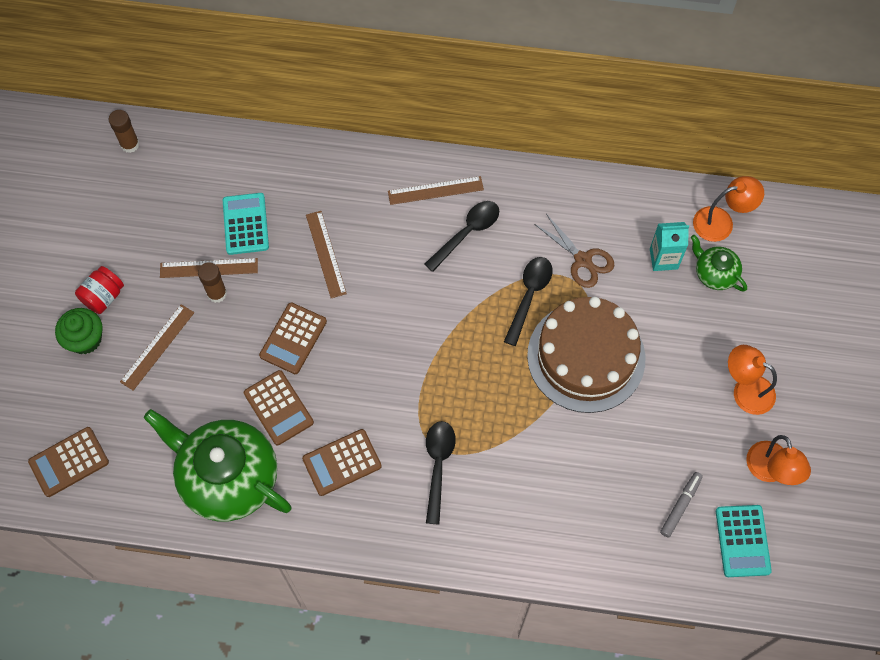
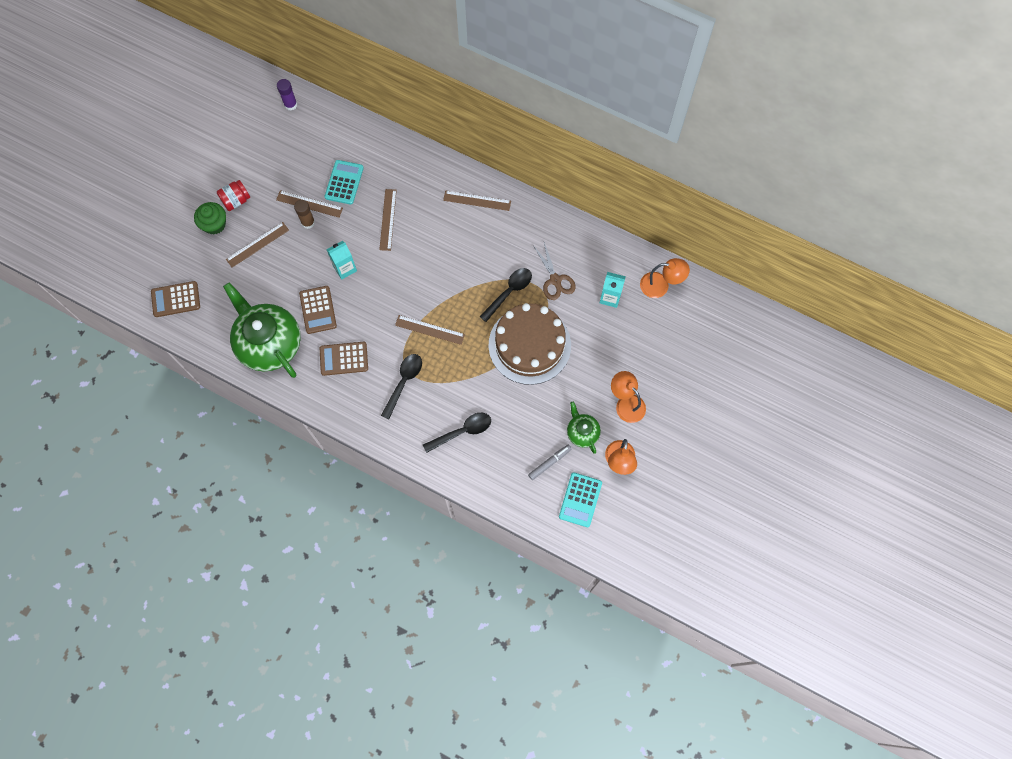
camera: 20 degrees right, 5 degrees up
brown glue stick [109,110,140,153] -> purple glue stick [277,79,297,111]
brown calculator [259,302,327,374] -> turquoise carton [326,241,357,280]
black spoon [424,201,499,272] -> black spoon moved to [423,413,491,453]
green teapot [691,235,747,292] -> green teapot moved to [567,402,601,454]
none -> brown ruler [395,315,465,345]

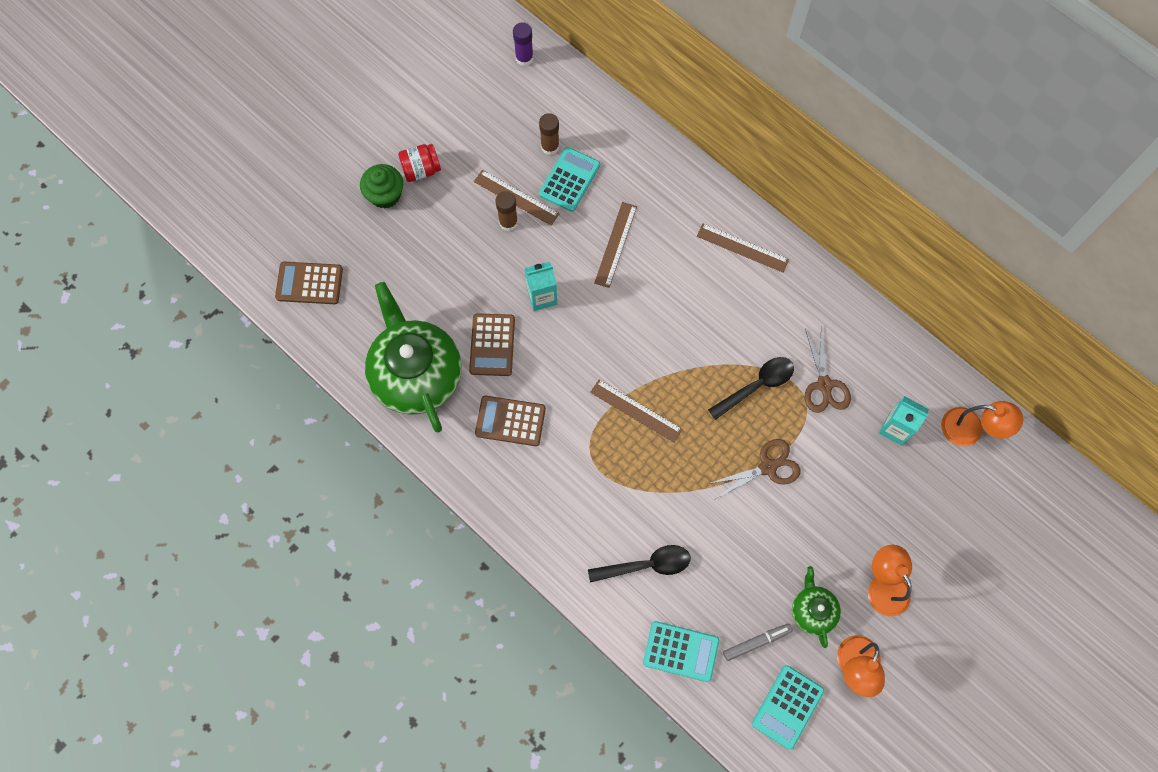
camera: 15 degrees right, 0 degrees up
brown ruler [226,222,289,268] -> none
black spoon [381,354,422,419] -> none
brown cake [489,303,571,385] -> brown scissors [708,439,801,499]
none -> brown glue stick [539,113,559,155]
none -> turquoise calculator [643,621,719,682]

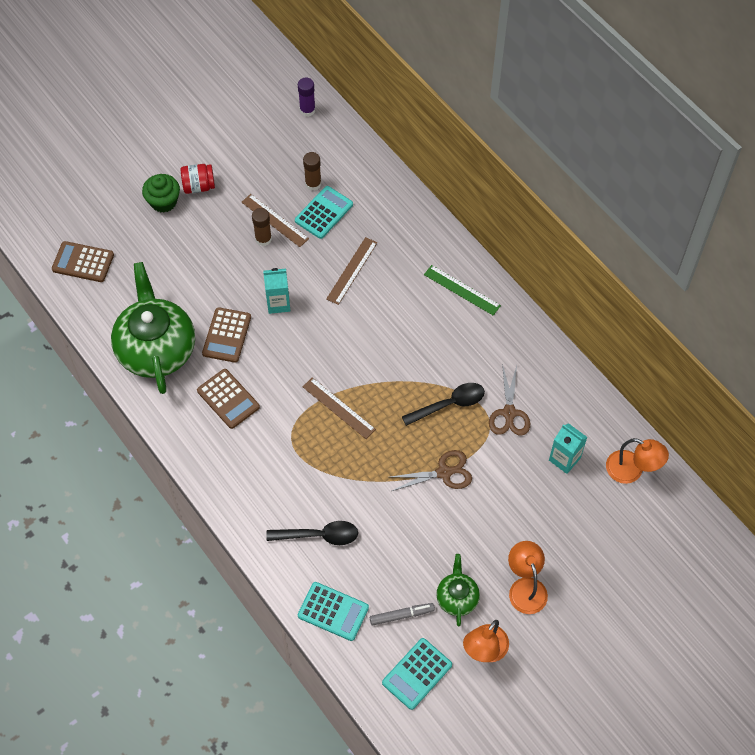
camera: 10 degrees right, 10 degrees down
brown calculator [475,396,546,446] -> brown calculator turned 150 degrees counterclockwise [197,369,260,429]
brown ruler [697,224,789,272] -> green ruler [424,265,501,316]

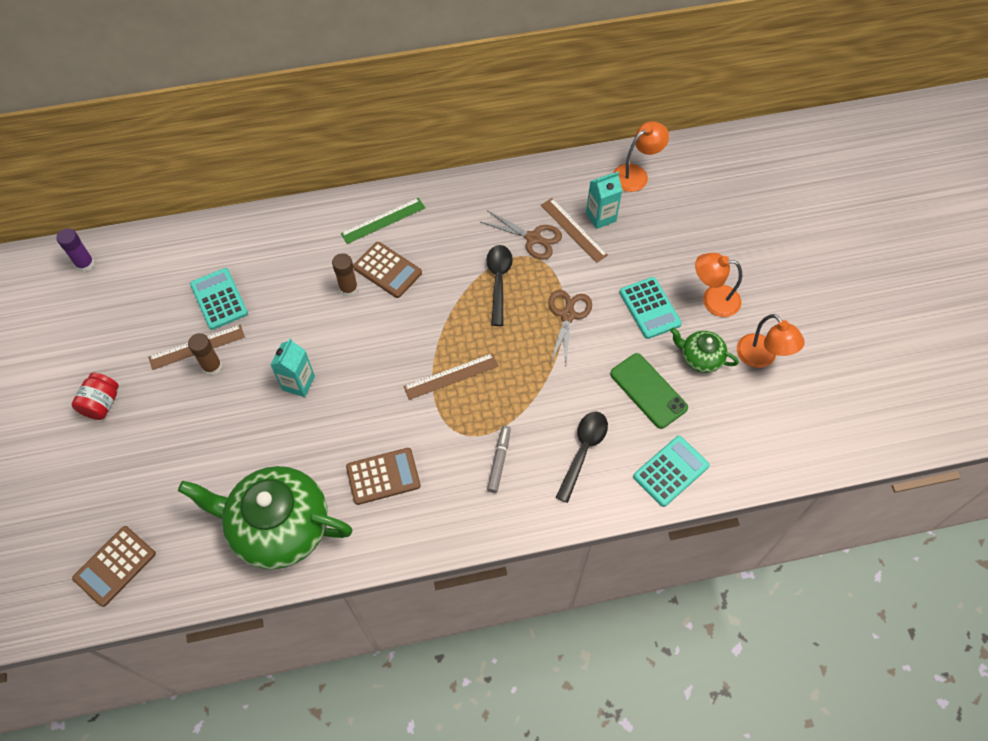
camera: 65 degrees left, 0 degrees up
green cupcake [142,174,180,213] -> none
brown calculator [202,307,251,363] -> brown calculator moved to [353,242,422,298]
brown glue stick [303,152,321,191] -> brown glue stick moved to [332,253,358,297]
brown ruler [326,237,377,305] -> brown ruler moved to [541,198,608,263]
grey marker [370,603,435,626] -> grey marker moved to [487,426,511,493]
turquoise calculator [382,638,452,710] -> turquoise calculator moved to [620,277,682,339]
none -> green phone [610,353,688,429]

